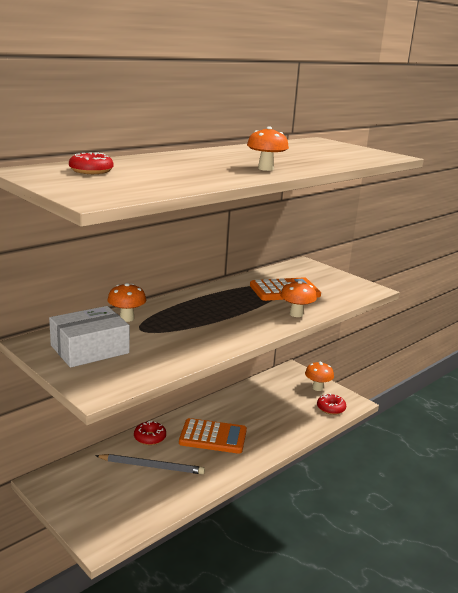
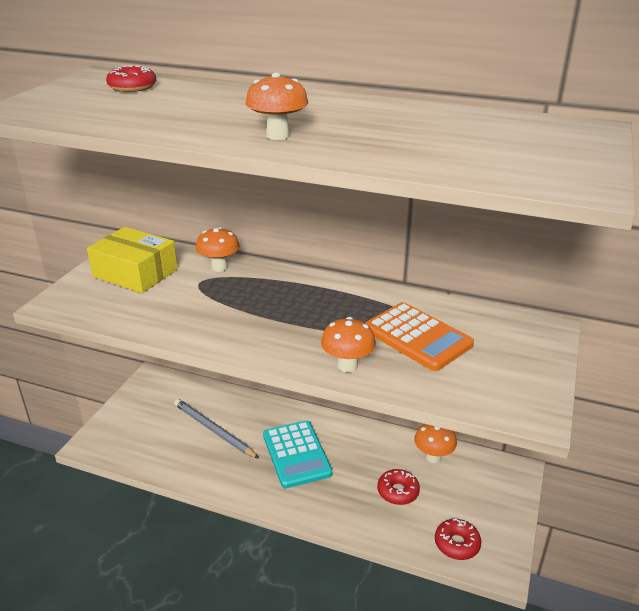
camera: 65 degrees right, 10 degrees up
white box [49,306,130,368] -> yellow box [87,227,178,293]
grey pencil [96,454,205,474] -> grey pencil turned 150 degrees clockwise [174,399,259,459]
red donut [134,421,166,445] -> red donut moved to [377,469,420,505]
orange calculator [179,418,247,454] -> turquoise calculator [263,420,333,488]
orange mushroom [305,361,334,391] -> orange mushroom moved to [414,424,457,463]

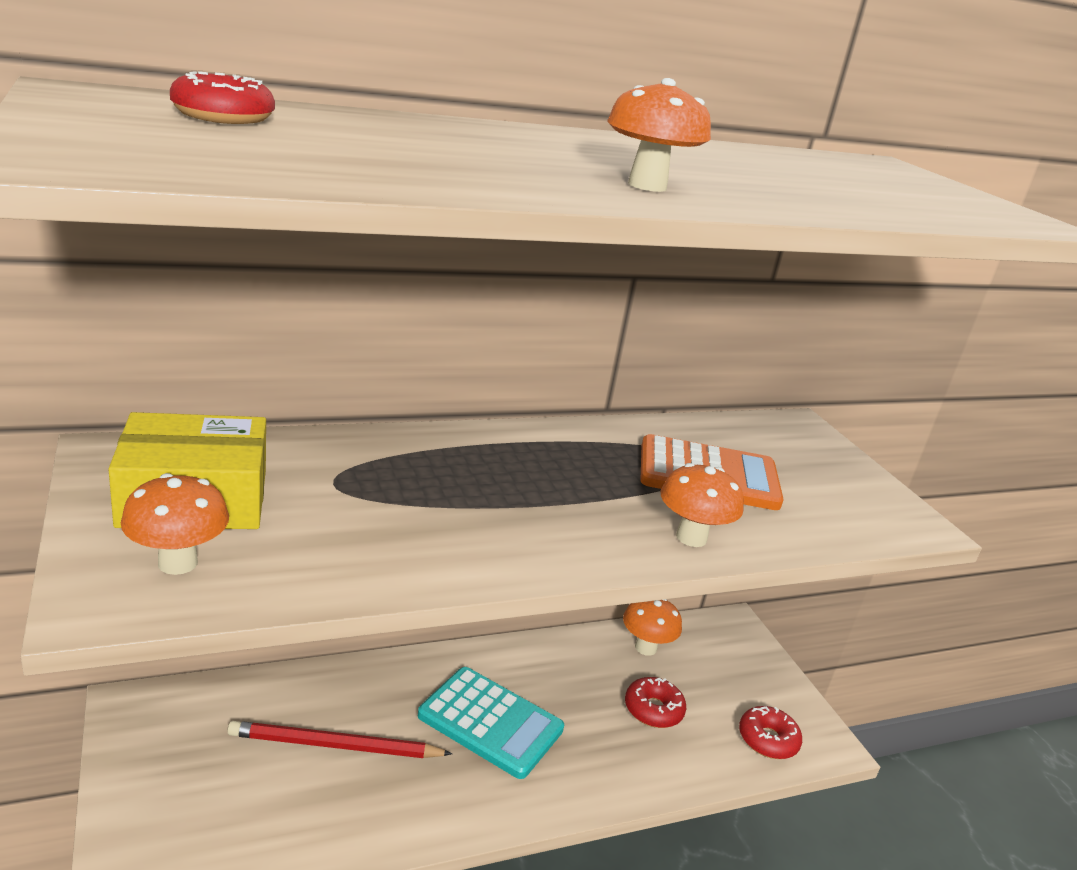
camera: 45 degrees left, 5 degrees down
grey pencil [174,399,259,459] -> red pencil [227,721,452,758]
orange mushroom [196,227,240,272] -> orange mushroom moved to [121,473,229,575]

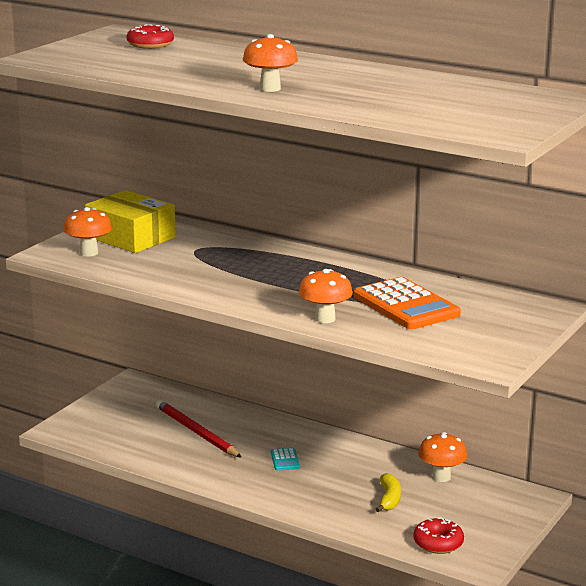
camera: 55 degrees right, 5 degrees down
turquoise calculator [418,667,564,779] -> turquoise calculator [271,448,300,470], size x0.42
red donut [625,677,686,728] -> yellow banana [376,473,401,512]

